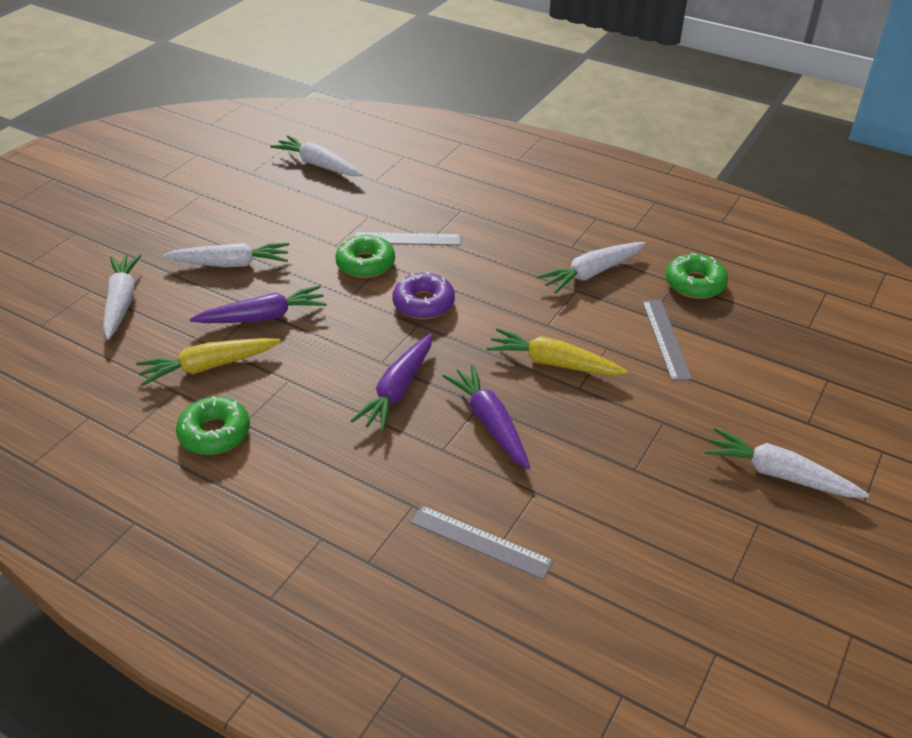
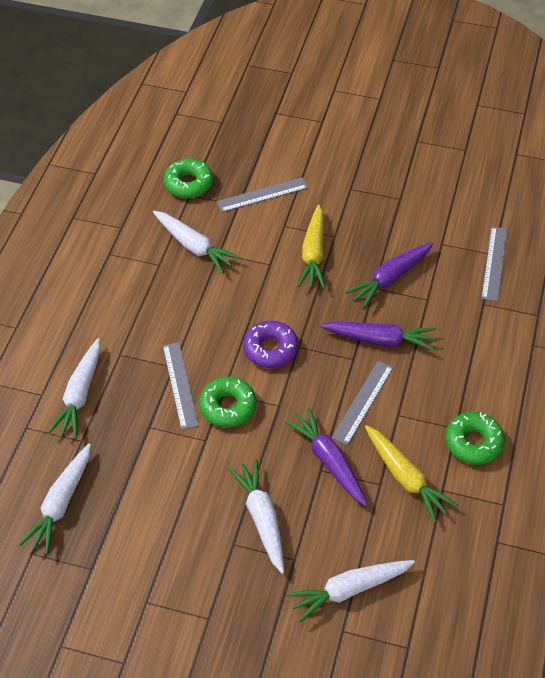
camera: 105 degrees left, 10 degrees up
white carrot [704,428,869,498] -> white carrot moved to [48,338,101,438]
none -> grey ruler [332,361,393,445]

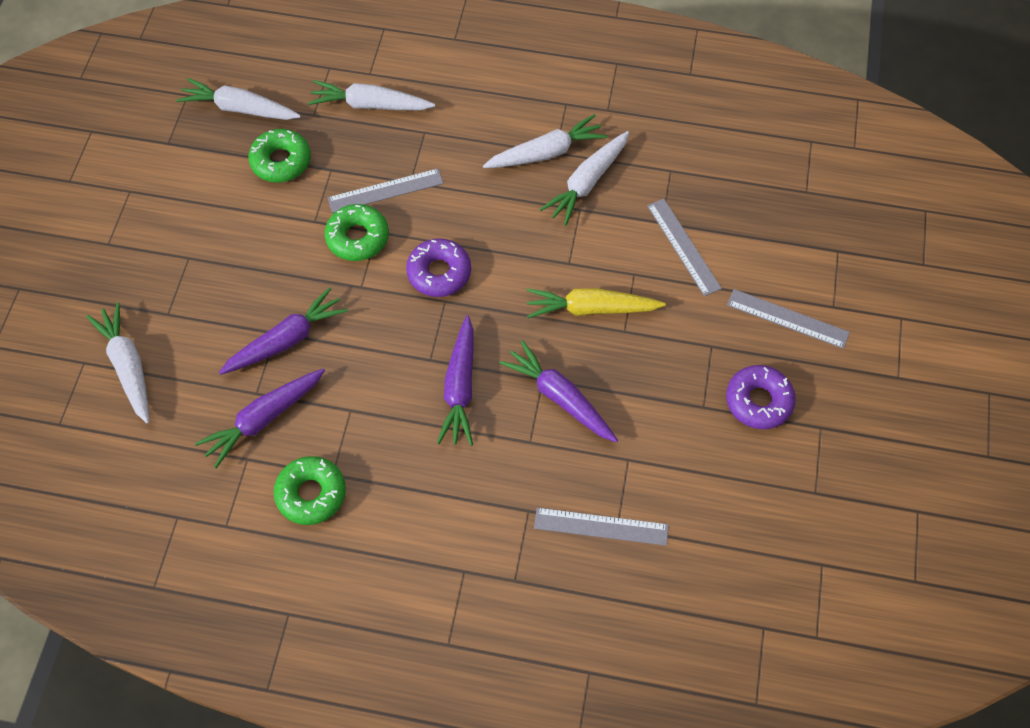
camera: 85 degrees right, 10 degrees up
green donut [164,159,213,198] -> green donut moved to [248,129,311,182]
white carrot [228,459,284,574] -> white carrot moved to [483,114,608,168]
grey ruler [332,361,393,445] -> grey ruler moved to [727,289,850,349]
yellow carrot [365,425,458,522] -> purple carrot [195,369,325,468]
none -> purple donut [726,365,796,429]

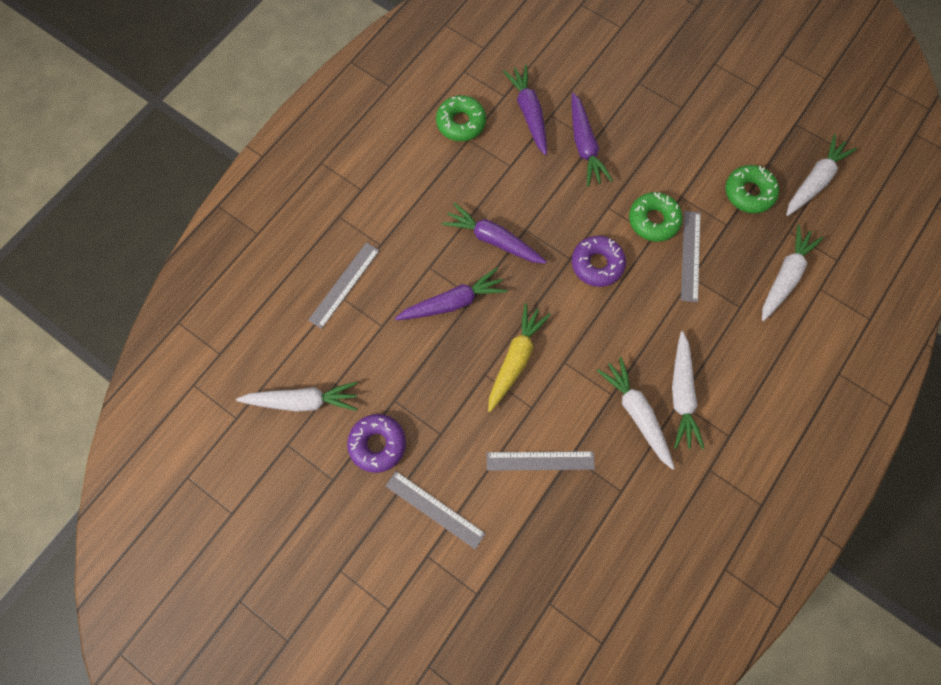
camera: 115 degrees right, 10 degrees up
white carrot [86,302,149,424] -> white carrot moved to [236,382,357,412]
grey ruler [727,289,850,349] -> grey ruler turned 75 degrees clockwise [386,471,486,549]

